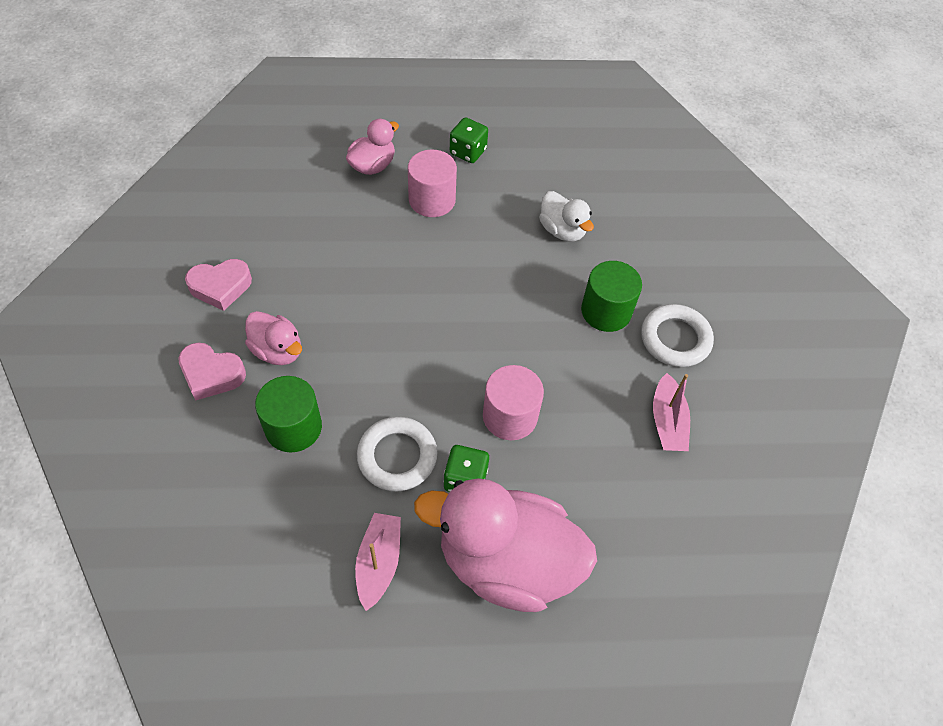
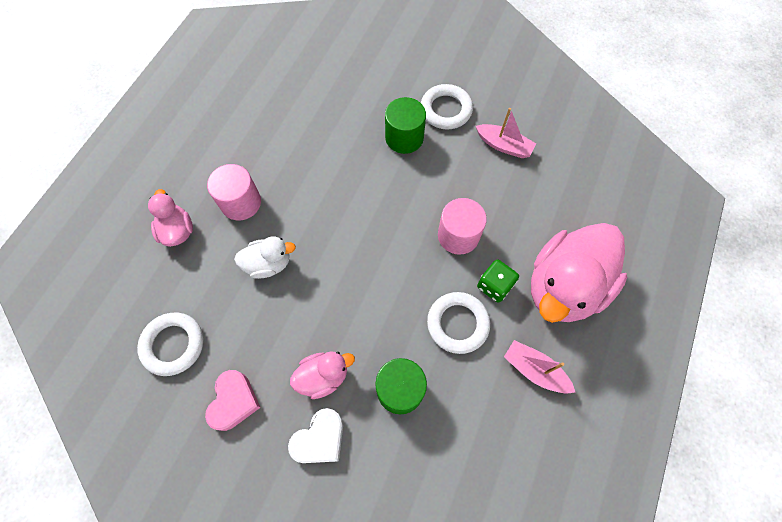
camera: 60 degrees left, 10 degrees up
pink heart [178,342,246,400] -> white heart [288,408,343,463]
green dice [450,117,488,163] -> none
white duck [539,191,594,241] -> white duck moved to [234,237,296,279]
none -> white ring [137,313,203,376]

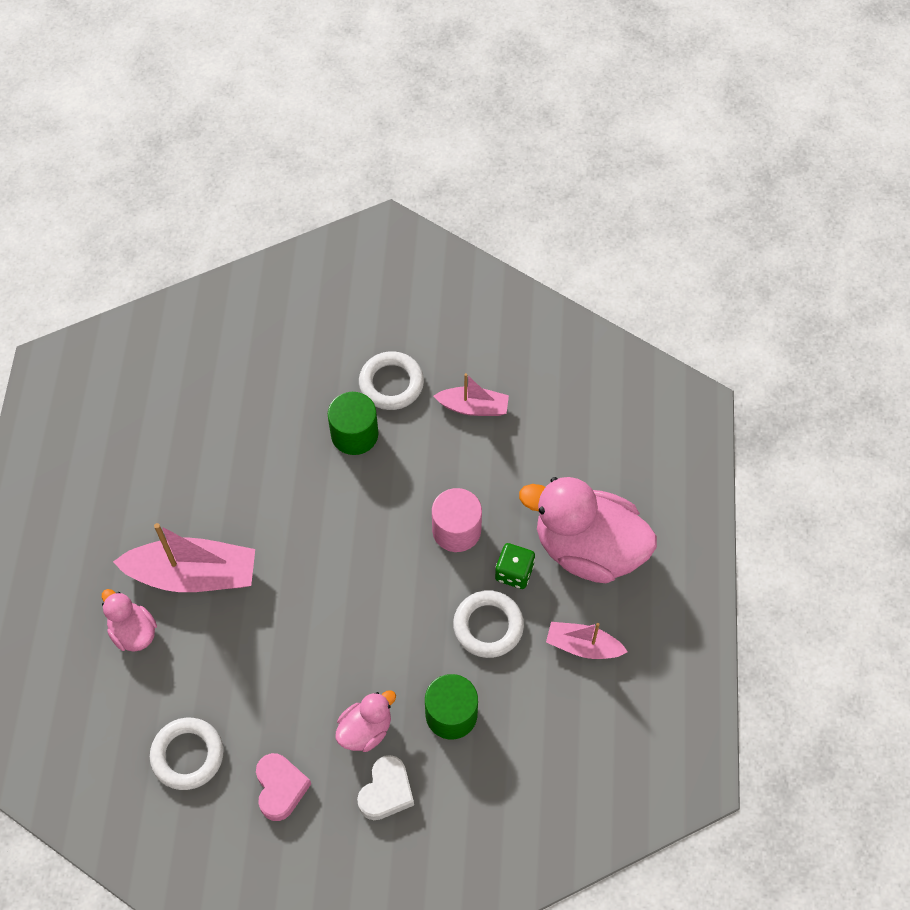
camera: 20 degrees left, 5 degrees down
pink cylinder [207,164,261,220] -> pink boat [113,523,255,592]
white duck [234,237,296,279] -> none
pink duck [531,223,627,323] -> pink duck turned 90 degrees clockwise [519,477,657,583]

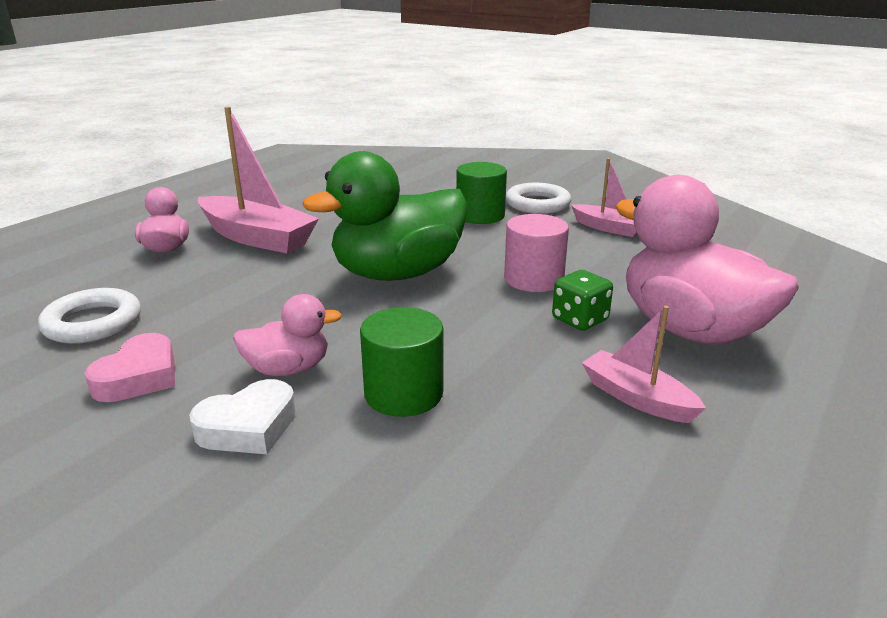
camera: 30 degrees right, 35 degrees down
white ring [453,590,524,658] -> none
none -> green duck [303,151,468,281]

